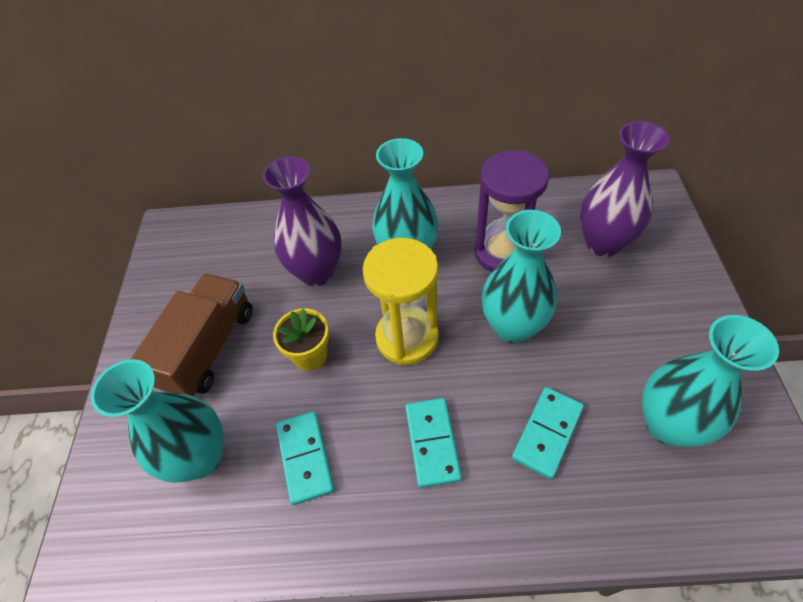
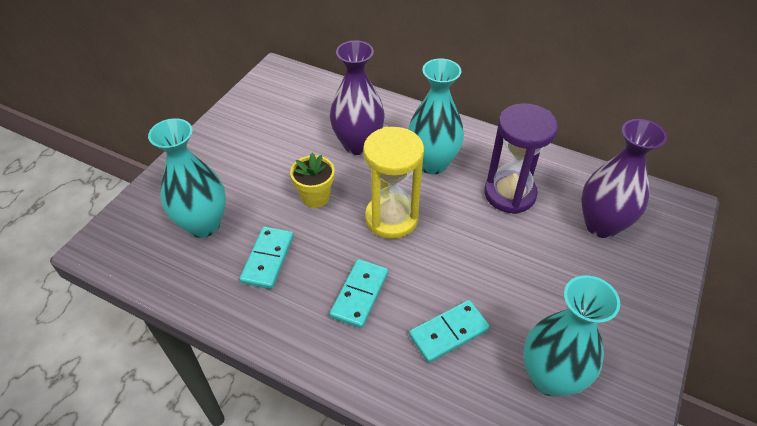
camera: 25 degrees right, 5 degrees down
brown truck [131,274,253,396] -> none
turquoise vase [482,210,561,343] -> none

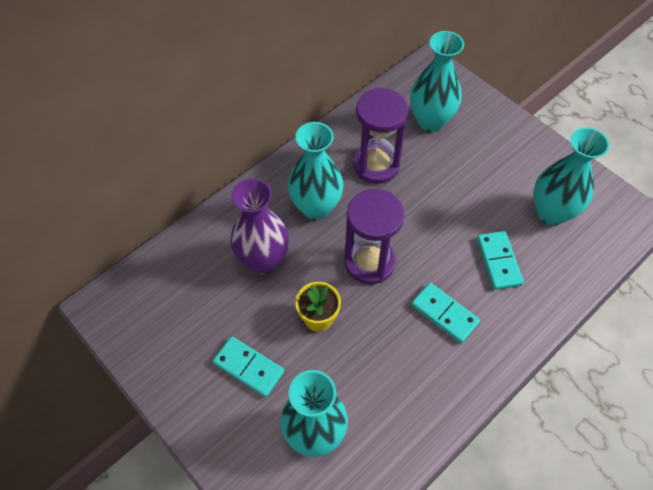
camera: 70 degrees left, 10 degrees up
turquoise domino [240,227,294,289] -> turquoise domino moved to [213,336,284,397]
yellow hourglass [363,127,424,239] -> purple hourglass [344,189,405,285]
purple vase [581,119,667,238] -> turquoise vase [410,31,464,132]

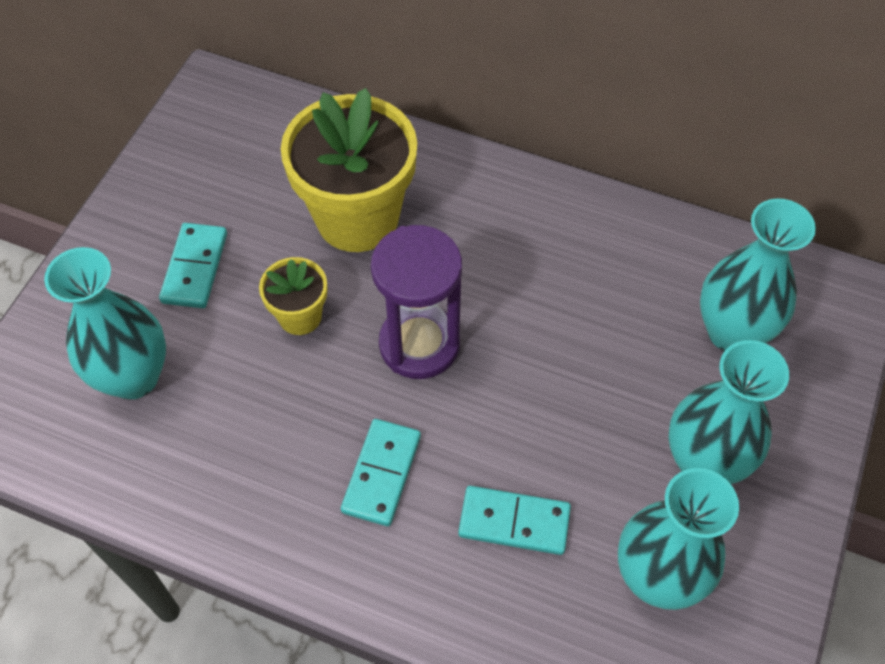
camera: 65 degrees right, 0 degrees up
purple vase [230,178,289,274] -> yellow flower pot [281,88,417,252]
turquoise vase [288,122,344,220] -> turquoise vase moved to [668,340,789,484]
purple hourglass [353,88,409,184] -> none
turquoise domino [477,231,524,290] -> turquoise domino turned 45 degrees clockwise [458,486,571,555]

